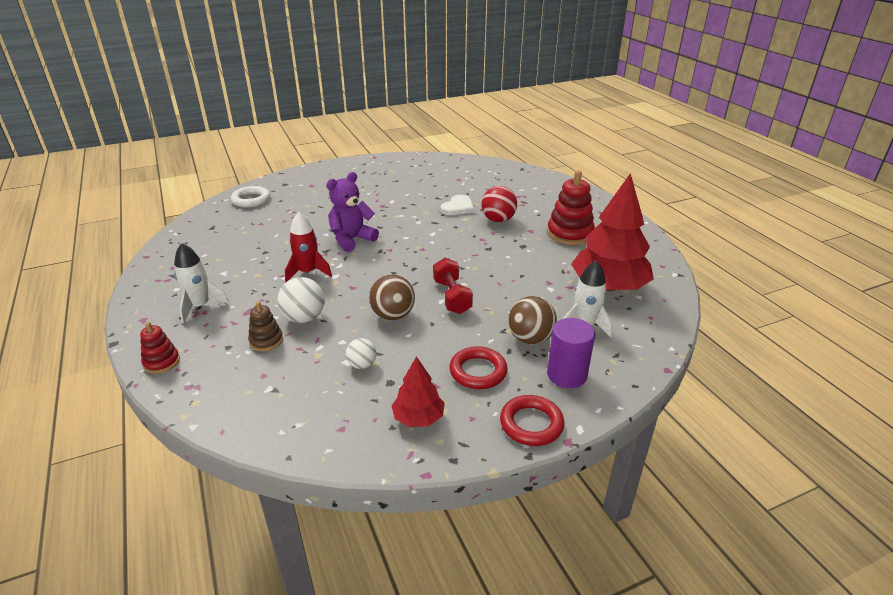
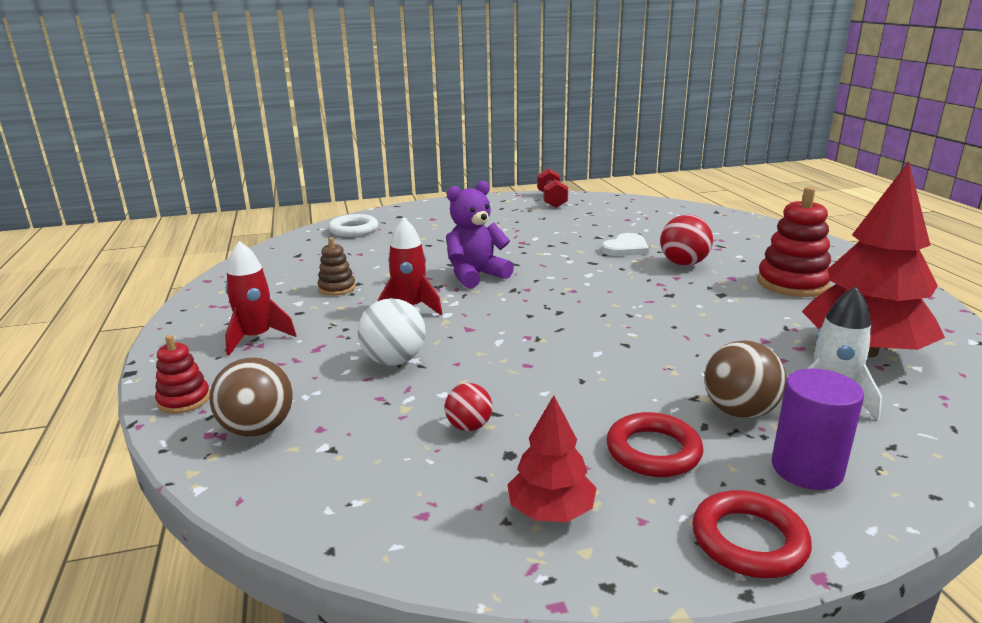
camera: 10 degrees right, 10 degrees down
white rocket [174,243,229,323] -> red rocket [225,241,297,355]
brown stacking toy [248,301,283,351] -> brown stacking toy moved to [317,237,356,296]
white ball [346,338,377,369] -> red ball [445,383,492,431]
brown ball [369,274,415,320] -> brown ball moved to [210,357,293,437]
red dumbbell [433,258,473,314] -> red dumbbell moved to [537,168,568,208]

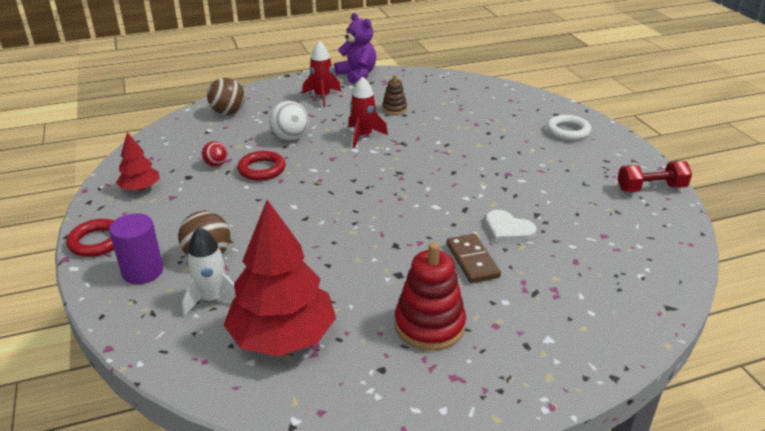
camera: 85 degrees right, 10 degrees up
red stacking toy [155,335,210,414] -> none
white ring [328,214,378,237] -> white ring moved to [547,115,591,141]
purple teddy bear [446,181,514,289] -> purple teddy bear moved to [334,13,376,84]
red ring [606,412,703,477] -> red ring moved to [237,151,286,181]
red ball [660,215,713,266] -> brown domino [446,234,501,283]

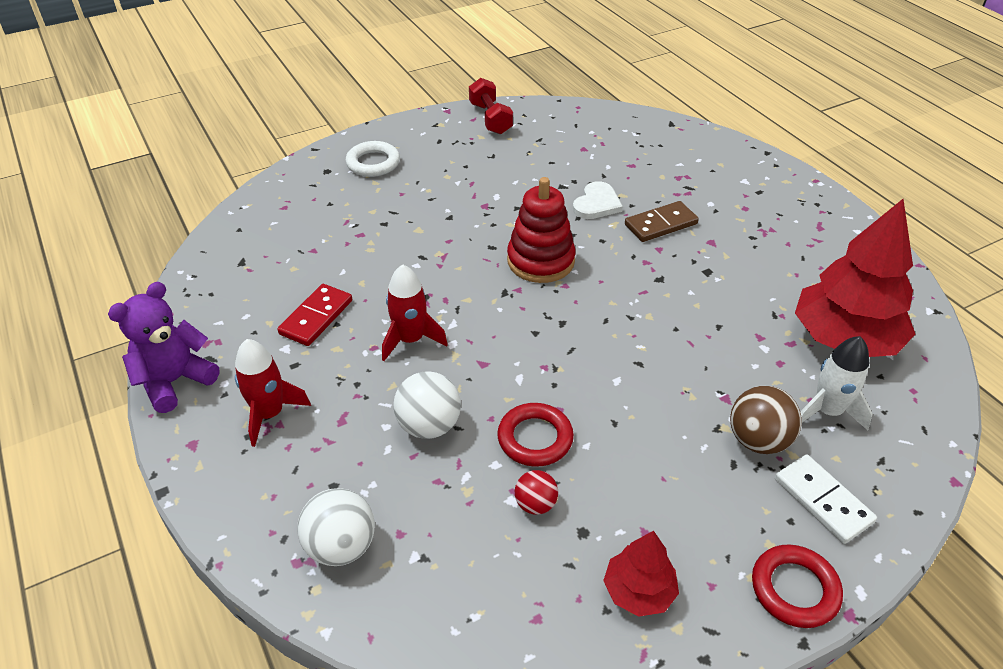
camera: 100 degrees left, 10 degrees up
purple cylinder [109,213,163,284] -> white domino [775,454,877,544]
brown ball [207,78,245,115] -> white ball [297,488,375,566]
brown stacking toy [382,75,407,115] -> red domino [277,284,352,346]
red stacking toy [395,242,466,351] -> red stacking toy moved to [507,177,576,283]

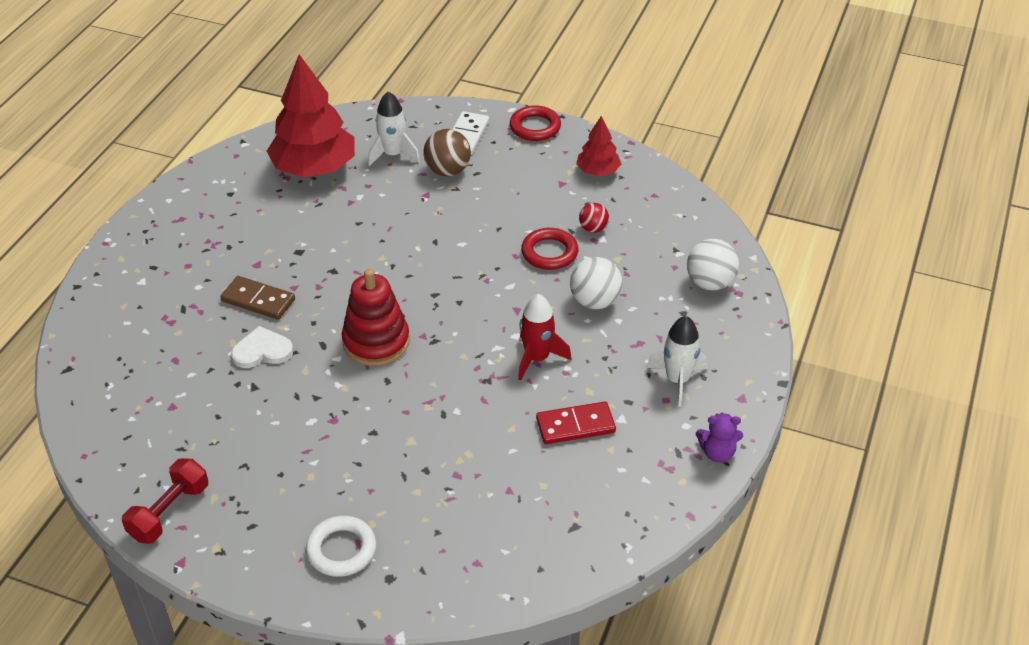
camera: 130 degrees left, 0 degrees up
purple teddy bear [108,282,219,413] -> purple teddy bear [696,413,743,463], size x0.61
red rocket [235,339,311,447] -> white rocket [646,316,707,407]

